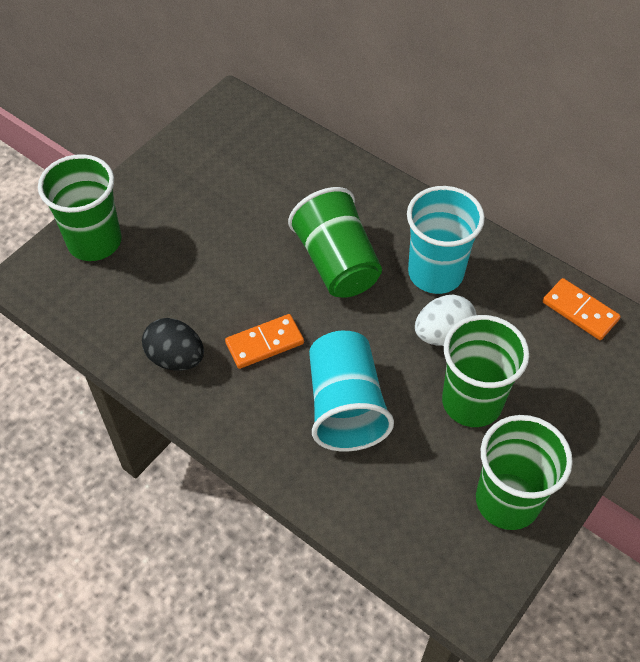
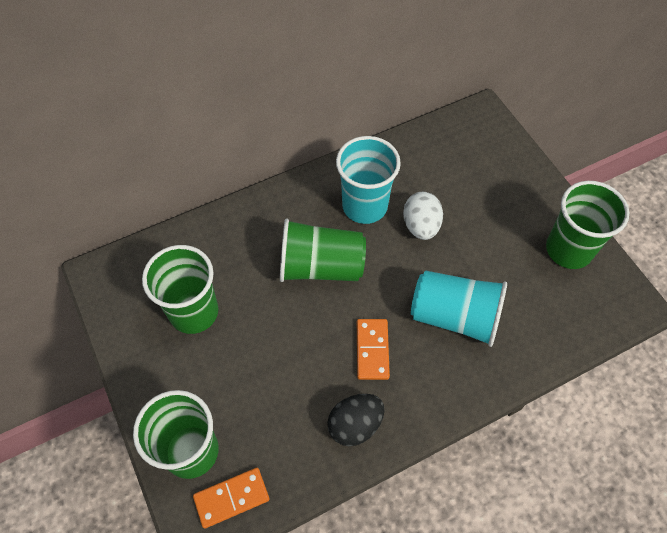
camera: 65 degrees left, 5 degrees up
green cup [442,315,529,427] -> green cup moved to [142,245,218,334]
orange domino [543,278,621,340] -> orange domino moved to [193,468,270,529]

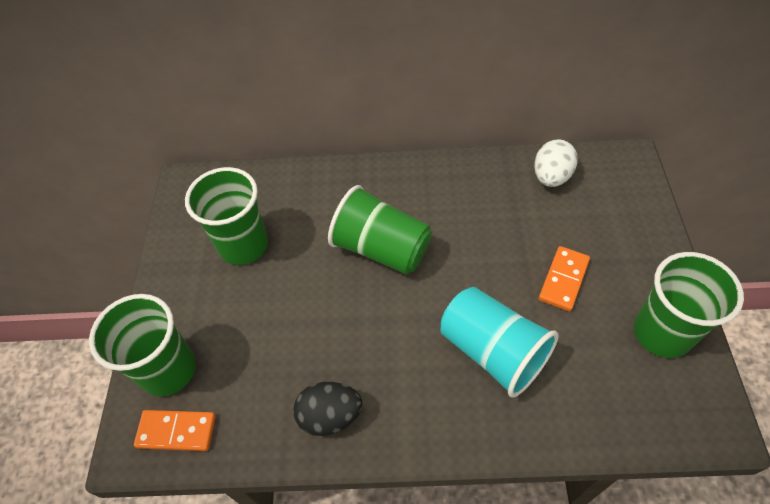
camera: 30 degrees right, 5 degrees down
turquoise cup [336,136,401,224] -> none
orange domino [357,319,390,380] -> orange domino moved to [539,246,590,311]
white egg [403,192,443,240] -> white egg moved to [534,139,578,187]

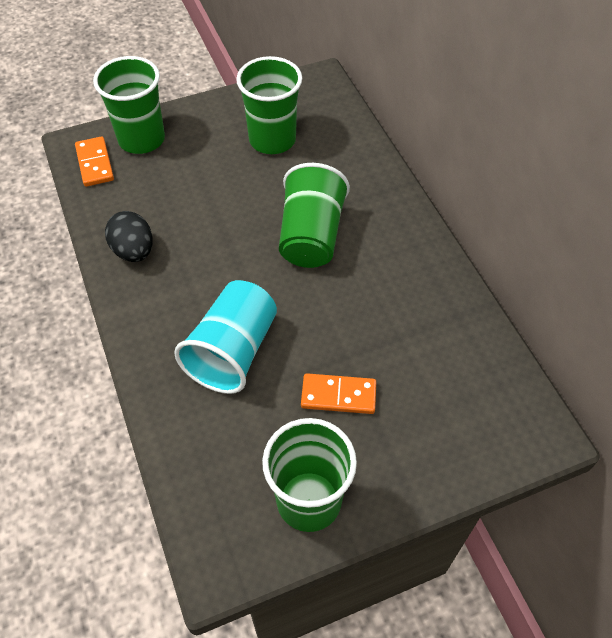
camera: 65 degrees right, 0 degrees up
white egg [534,139,578,187] -> none

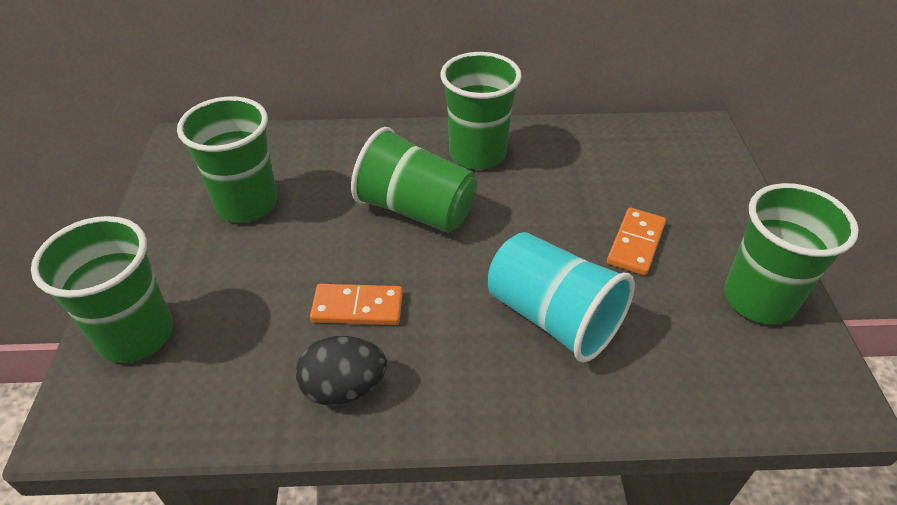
camera: 70 degrees left, 10 degrees down
orange domino [75,136,114,187] -> orange domino moved to [310,284,403,325]
none -> green cup [441,52,522,169]

